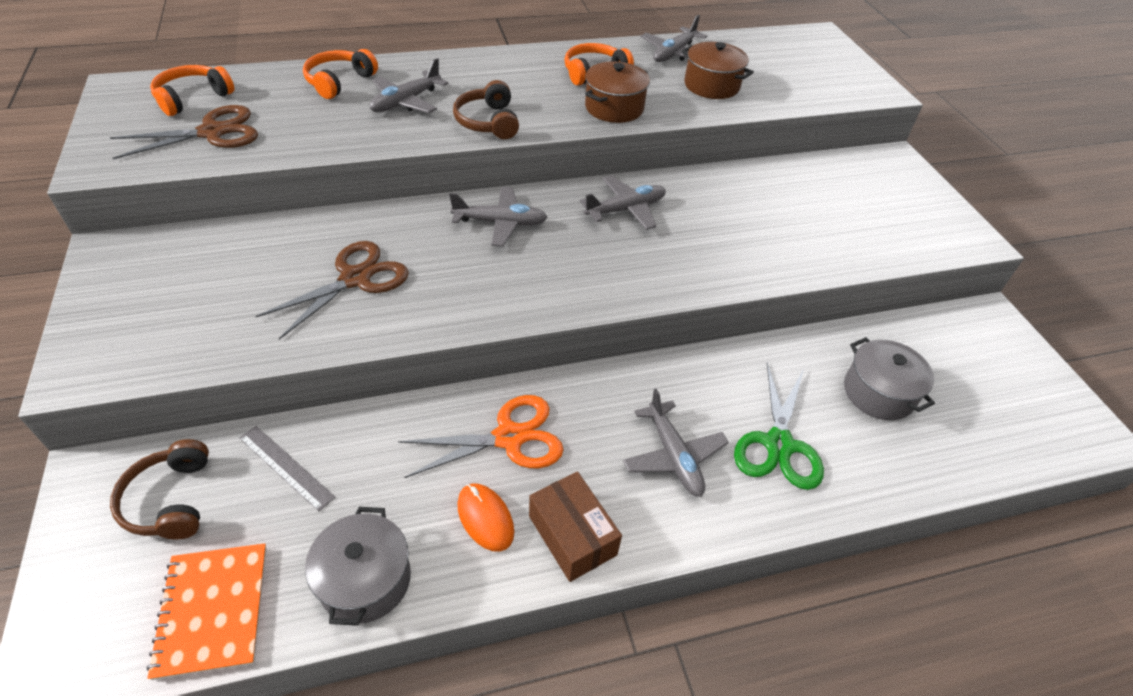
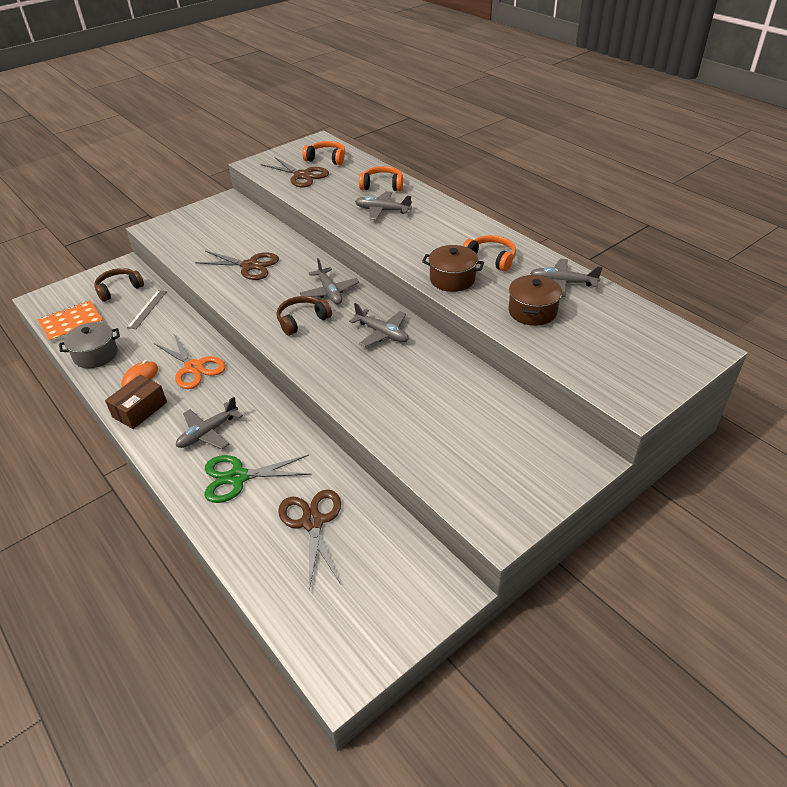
camera: 70 degrees right, 5 degrees down
brown headphones [453,80,519,139] -> brown headphones moved to [277,296,332,336]
grey pot [844,337,935,420] -> brown scissors [278,489,341,591]

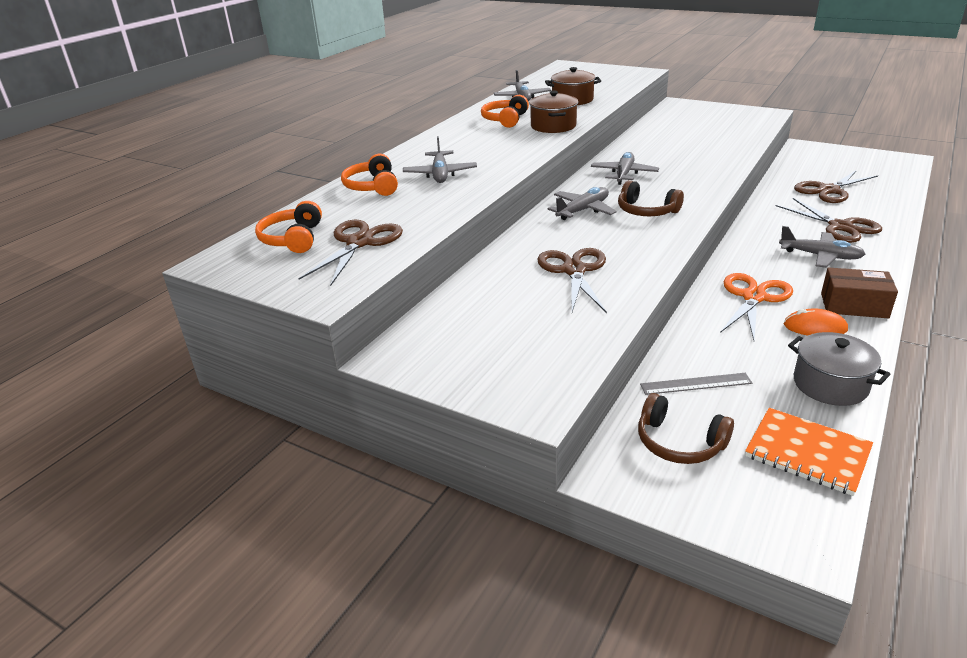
camera: 110 degrees left, 10 degrees down
green scissors [204,455,312,503] -> brown scissors [776,198,882,243]

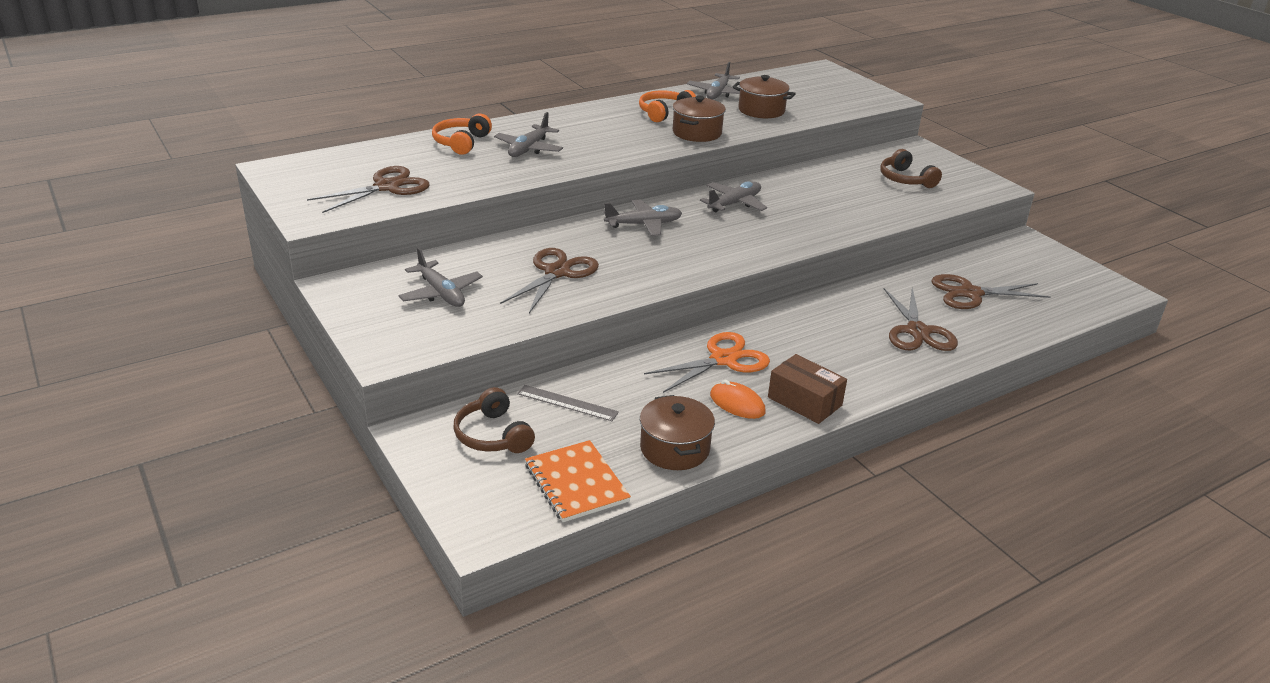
camera: 25 degrees right, 0 degrees up
orange headphones [255,201,322,253] -> none
brown headphones [618,180,684,216] -> brown headphones moved to [880,149,942,188]
grey plane [779,226,865,268] -> grey plane moved to [399,247,483,307]
grey pot [788,332,890,406] -> brown pot [640,395,715,470]

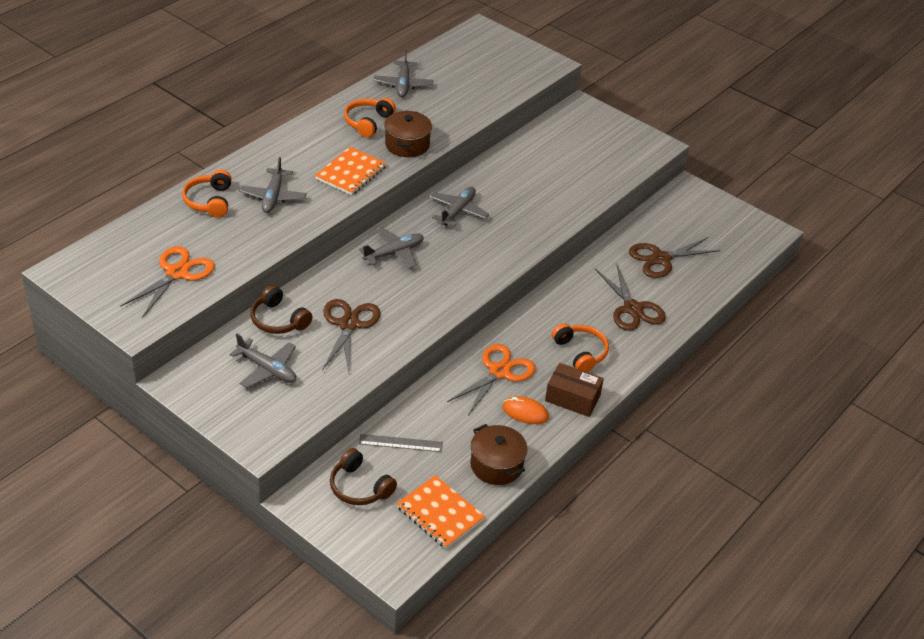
camera: 20 degrees left, 10 degrees up
brown scissors [307,166,430,213] -> orange scissors [120,246,215,318]
brown pot [733,75,796,118] -> none
brown headphones [880,149,942,188] -> brown headphones moved to [250,285,312,334]
none -> orange notebook [315,147,387,195]
none -> orange headphones [552,323,609,372]

